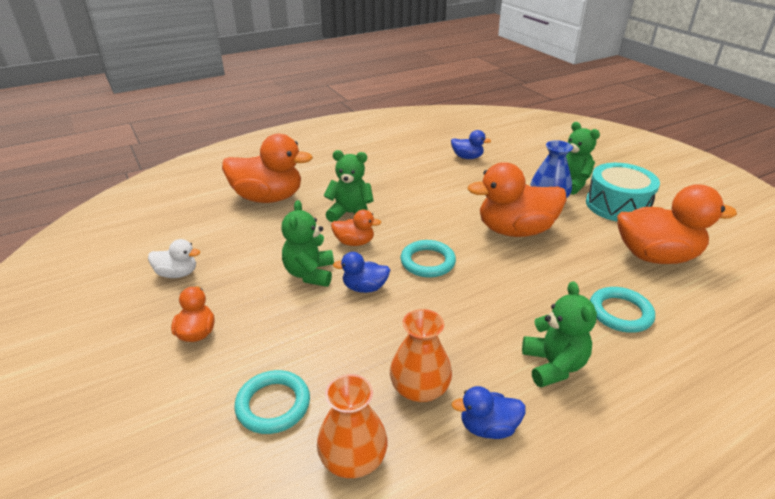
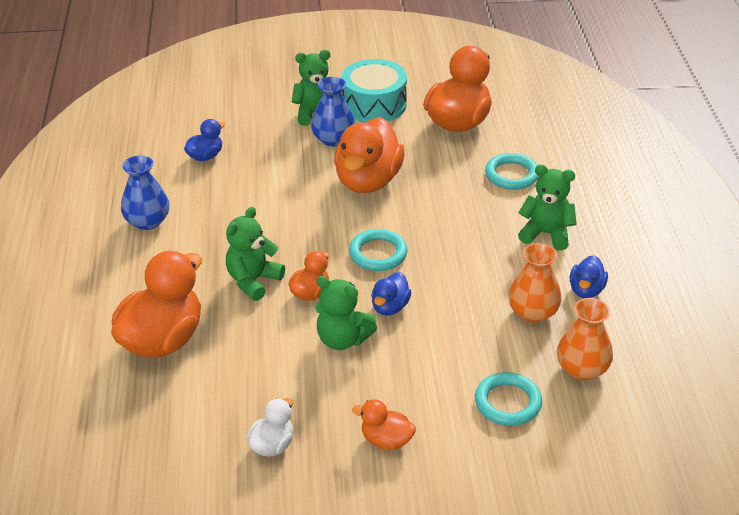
camera: 65 degrees left, 5 degrees up
none -> blue vase [121,156,170,230]

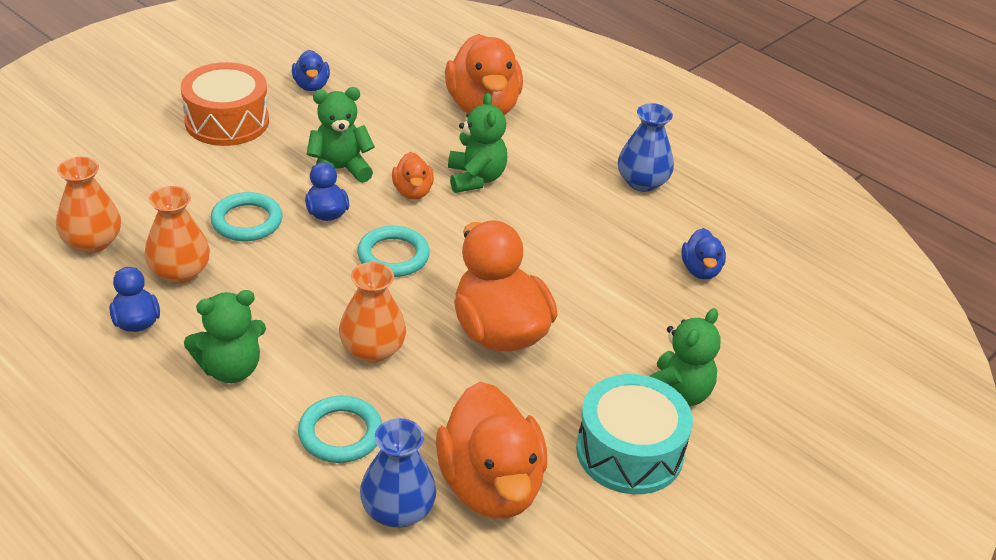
camera: 135 degrees right, 0 degrees up
white duck [247,398,294,457] -> blue duck [292,50,330,91]
blue vase [311,77,355,147] -> blue vase moved to [360,418,436,528]
orange duck [352,399,416,450] -> orange drum [181,62,269,146]
turquoise ring [475,372,542,426] -> turquoise ring moved to [210,192,283,241]
none -> orange vase [339,262,406,363]

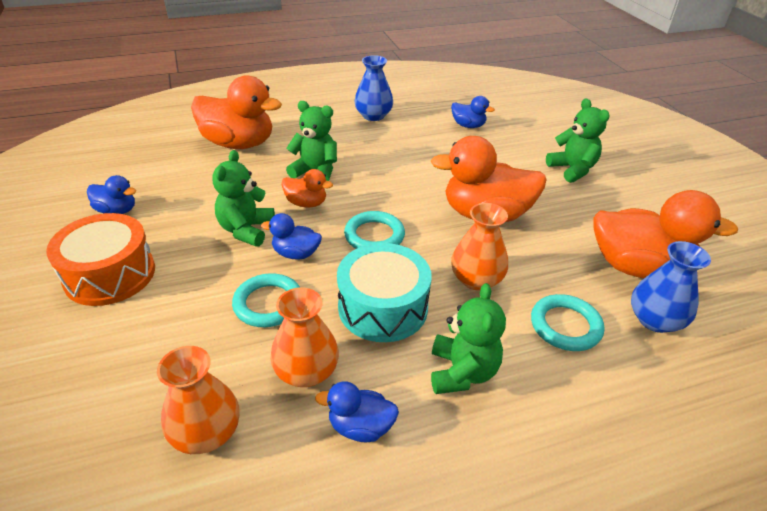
camera: 60 degrees left, 0 degrees up
turquoise drum [576,374,693,494] -> turquoise drum moved to [337,243,432,342]

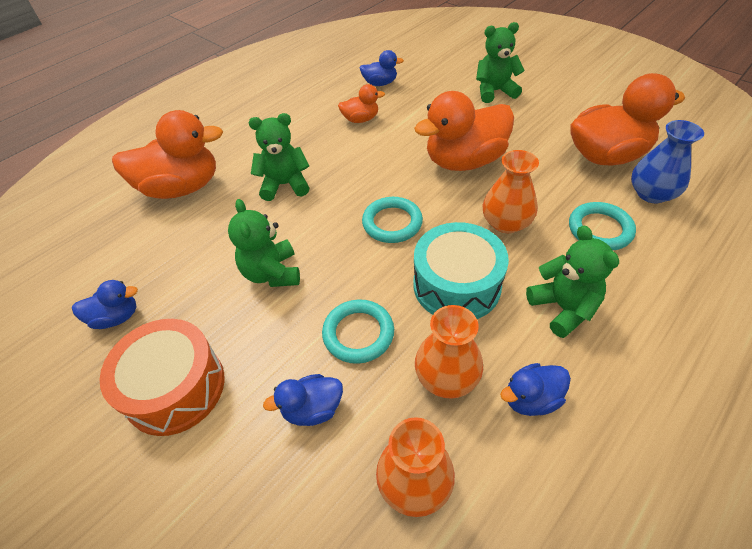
camera: 25 degrees left, 10 degrees up
blue duck [261,213,322,260] -> blue duck moved to [263,374,343,426]
orange duck [281,169,333,207] -> orange duck moved to [338,84,385,123]
blue vase [355,55,393,121] -> none
green teddy bear [546,99,610,183] -> green teddy bear turned 45 degrees counterclockwise [476,22,525,103]

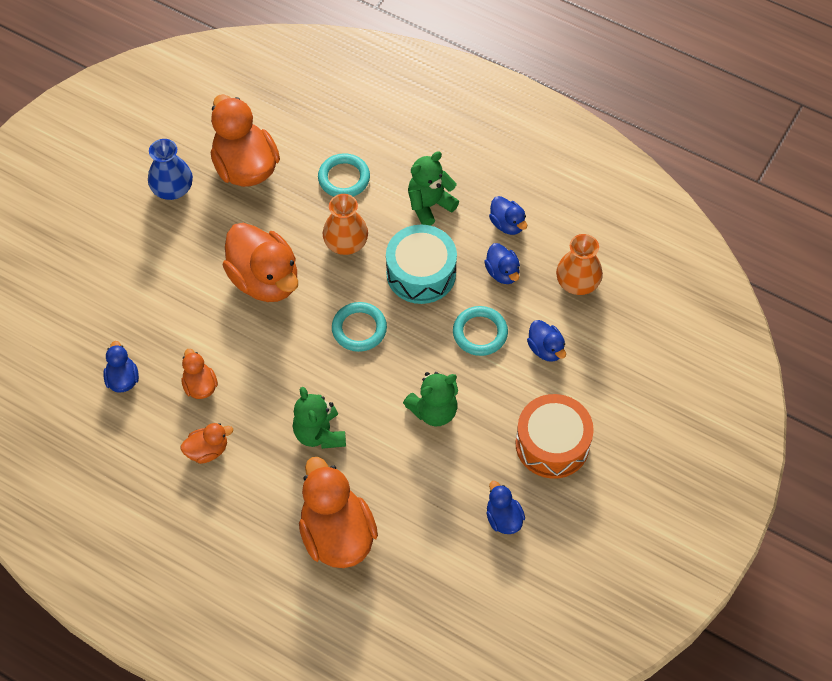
camera: 105 degrees left, 10 degrees up
orange vase [415,305,483,399] -> blue duck [484,243,520,284]
green teddy bear [476,22,525,103] -> none
blue vase [631,120,704,203] -> blue vase moved to [148,139,193,200]
none -> orange duck [181,423,233,464]

